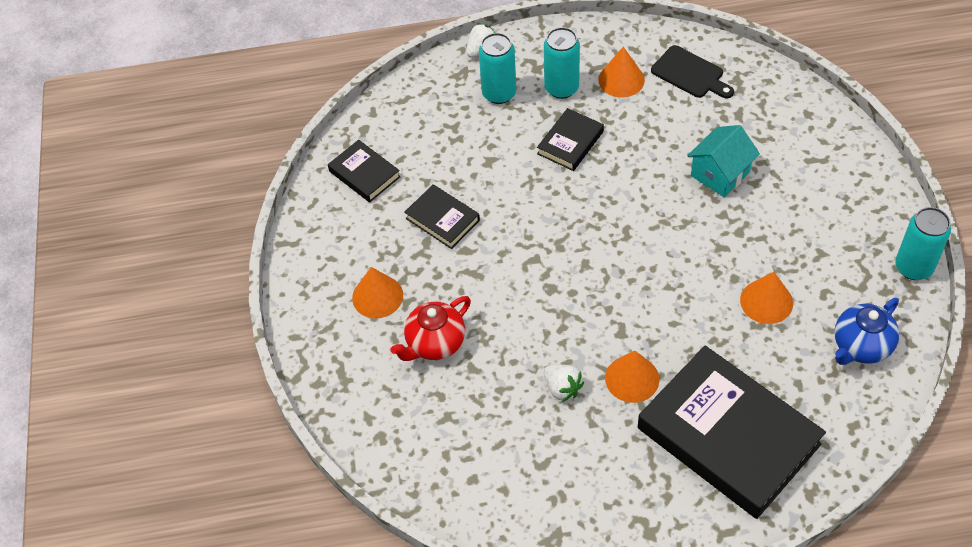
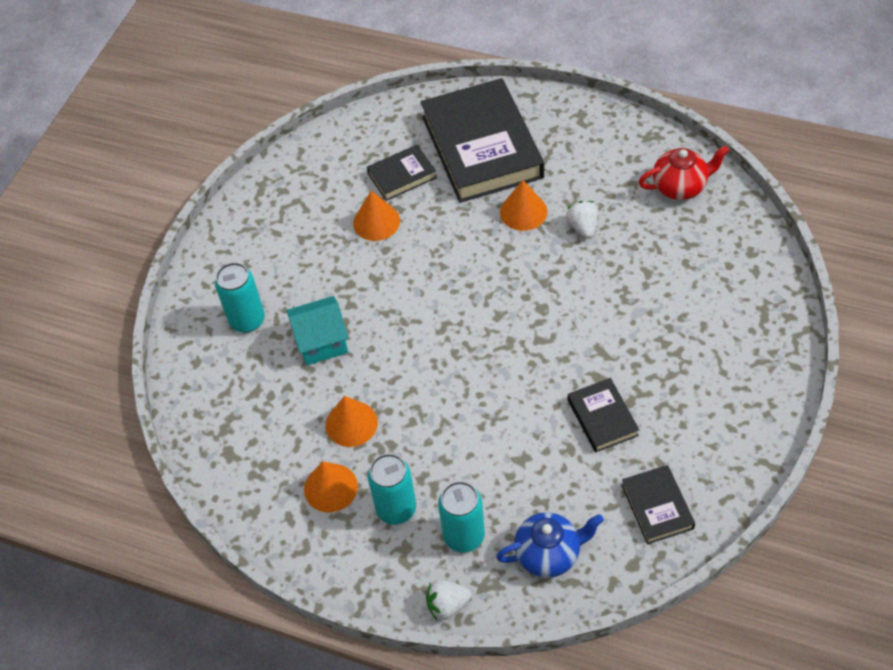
camera: 150 degrees left, 0 degrees up
orange cone [352,267,403,318] -> orange cone moved to [326,396,378,447]
red teapot [390,296,471,361] -> red teapot moved to [639,145,729,200]
black book [537,108,604,171] -> black book moved to [367,145,437,201]
black cutting board [651,45,734,98] -> none
blue teapot [834,298,899,365] -> blue teapot moved to [496,512,604,578]
turquoise can [895,207,951,280] -> turquoise can moved to [215,262,265,333]

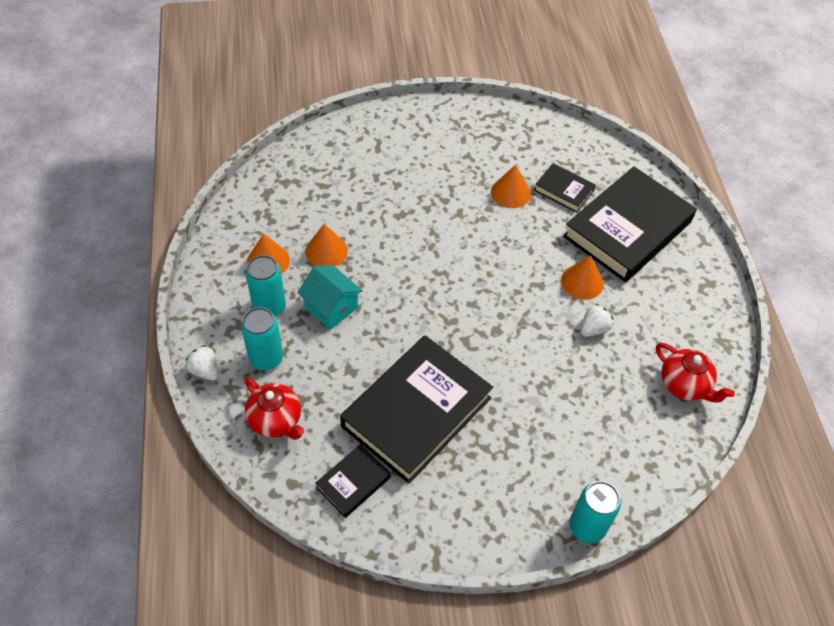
camera: 55 degrees right, 0 degrees up
turquoise can [215,262,265,333] -> turquoise can moved to [569,481,621,543]
turquoise house [286,296,349,365] -> turquoise house moved to [297,265,363,330]
blue teapot [496,512,604,578] -> red teapot [244,377,304,440]
black book [568,378,639,453] -> black book [340,335,493,484], size x2.15

